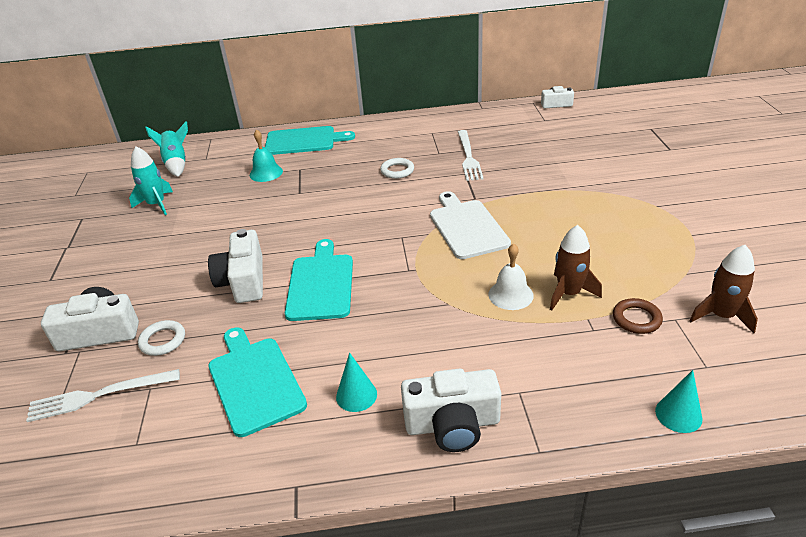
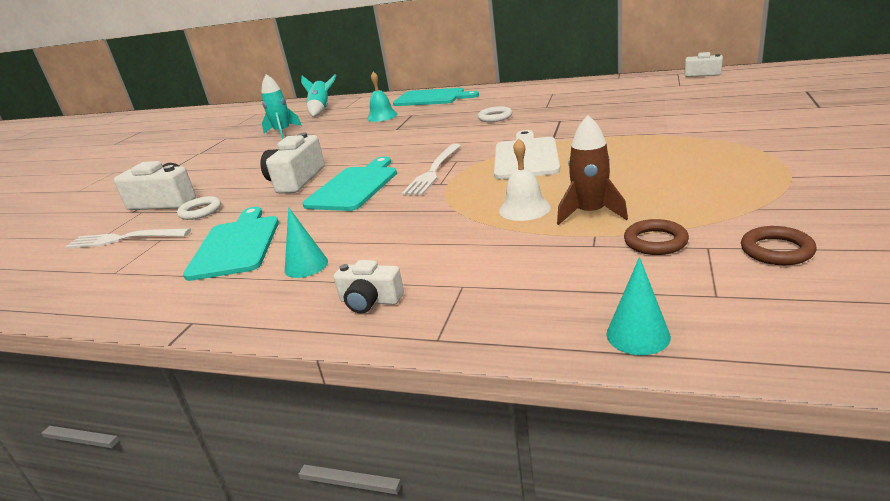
camera: 25 degrees right, 10 degrees down
white camera [401,368,501,452] -> white camera [334,260,404,313], size x0.59
white fork [458,130,483,181] -> white fork moved to [402,144,461,195]
brown rocket [689,245,758,334] -> brown ring [741,226,816,265]

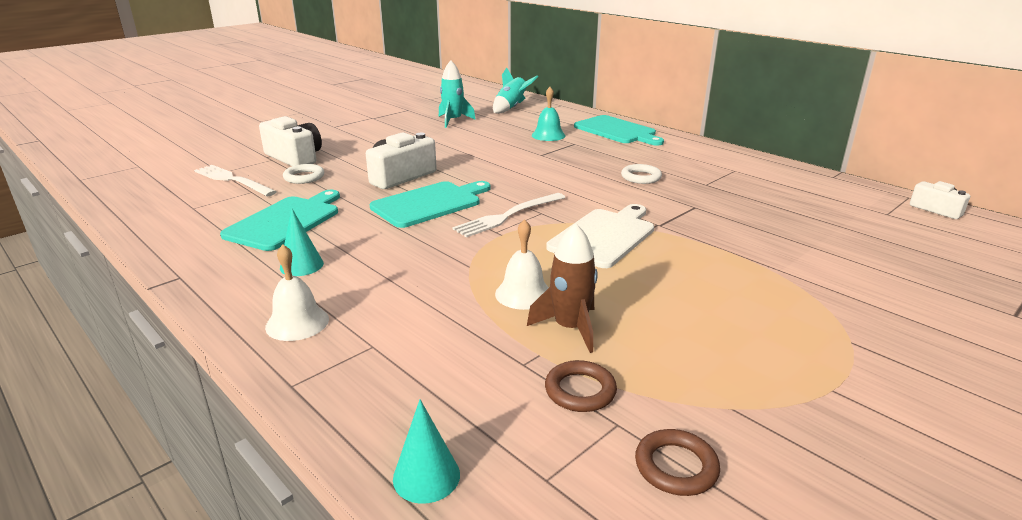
camera: 25 degrees right, 0 degrees up
white camera [334,260,404,313] -> white bell [265,244,329,341]

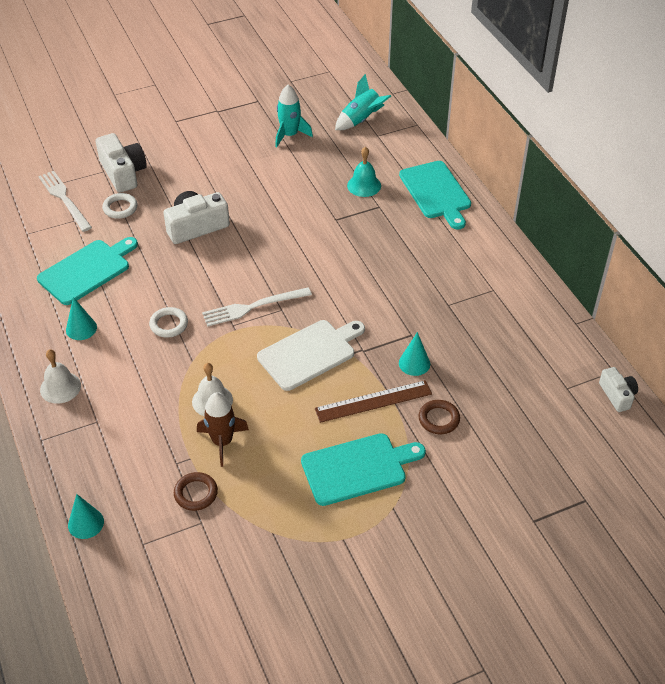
camera: 20 degrees right, 20 degrees up
turquoise cutting board [370,181,491,228] -> turquoise cutting board moved to [301,433,426,506]
white ring [621,164,662,184] -> white ring moved to [149,307,188,338]
brown ring [635,429,720,496] -> brown ring moved to [419,400,460,434]
none -> brown ruler [315,380,432,423]
none -> turquoise cone [399,332,430,376]

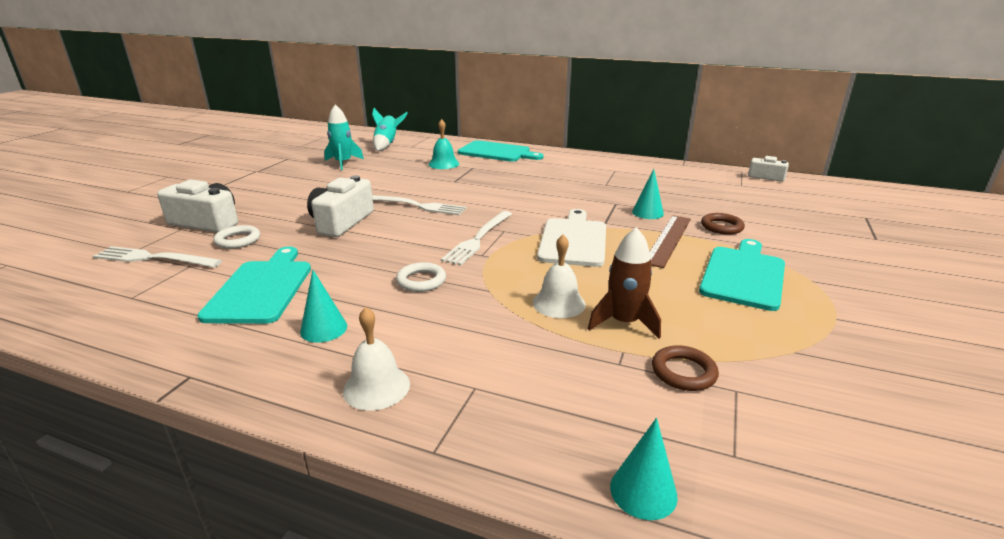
camera: 45 degrees left, 20 degrees down
none -> white fork [372,195,466,215]

